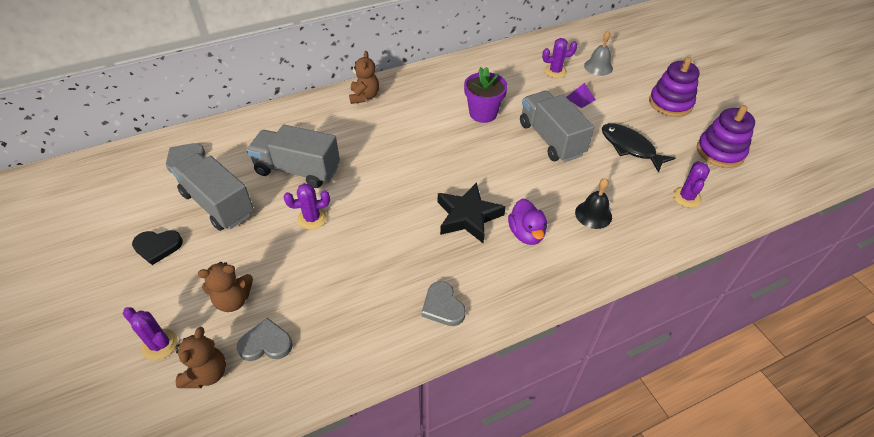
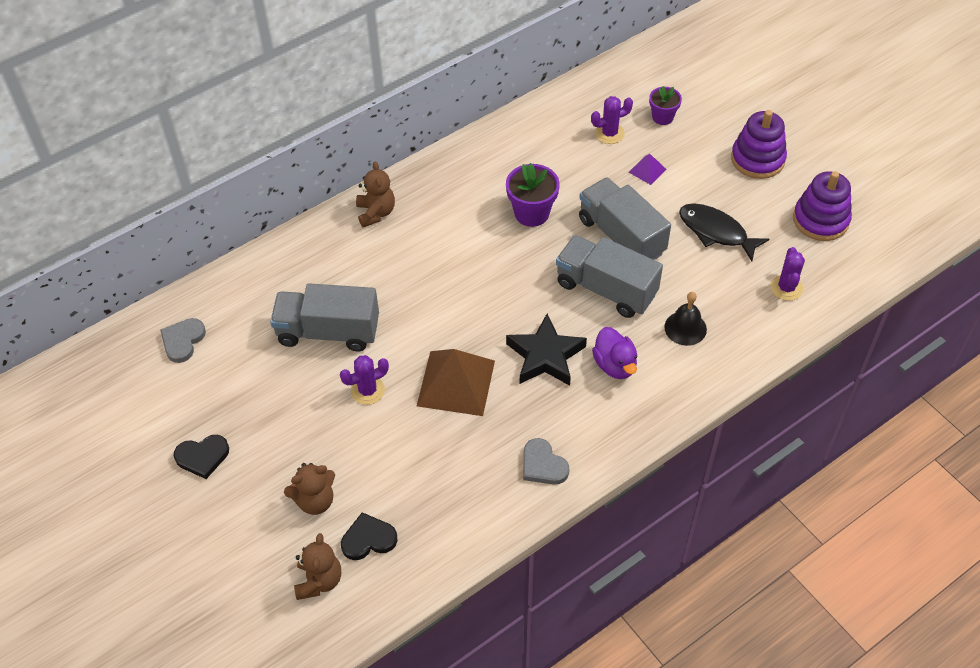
camera: 10 degrees left, 5 degrees up
purple cactus [123,307,178,360] -> none
grey truck [171,153,254,231] -> grey truck moved to [556,235,663,318]
grey heart [237,318,293,361] -> black heart [341,512,398,560]
grey bell [584,31,613,76] -> purple flower pot [649,86,682,125]
none -> brown pyramid [417,349,495,416]

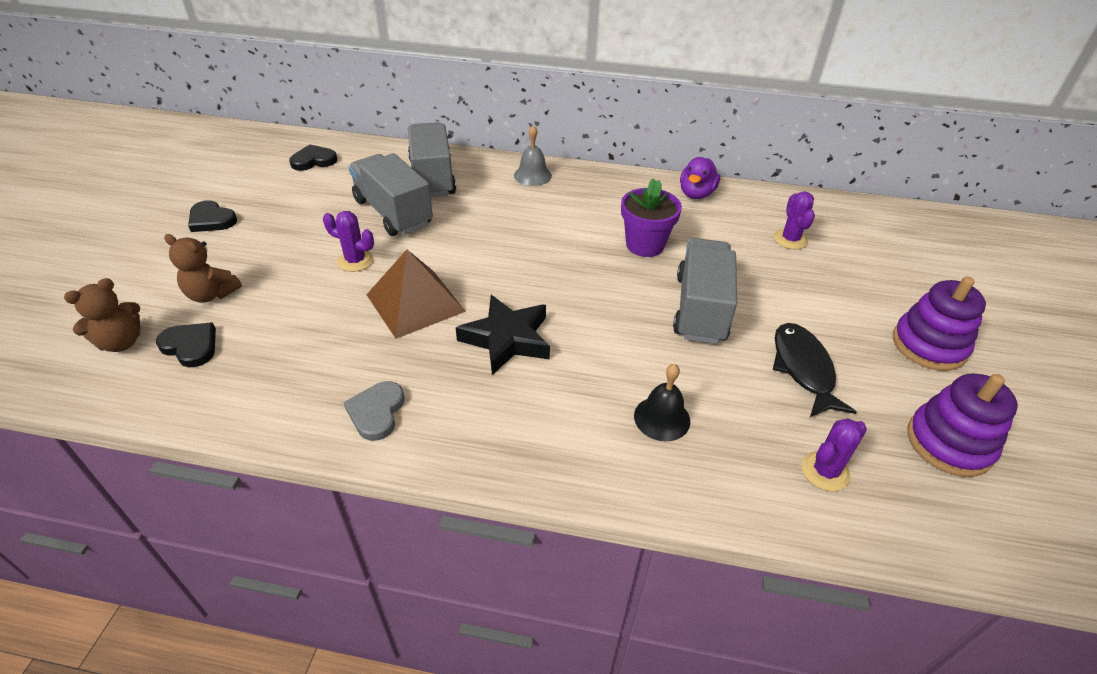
camera: 45 degrees right, 10 degrees down
grey heart [160,318,206,363] -> black heart [289,144,337,171]
brown teddy bear [356,161,395,227] -> grey bell [514,125,552,186]
grey truck [556,235,663,318] -> grey truck moved to [408,122,456,197]
purple cactus [591,96,633,144] -> purple cactus turned 60 degrees clockwise [774,191,815,249]
purple duck [592,327,637,379] -> purple duck moved to [680,157,720,199]
purple pyramid [629,154,666,185] -> none
purple flower pot [649,86,682,125] -> none

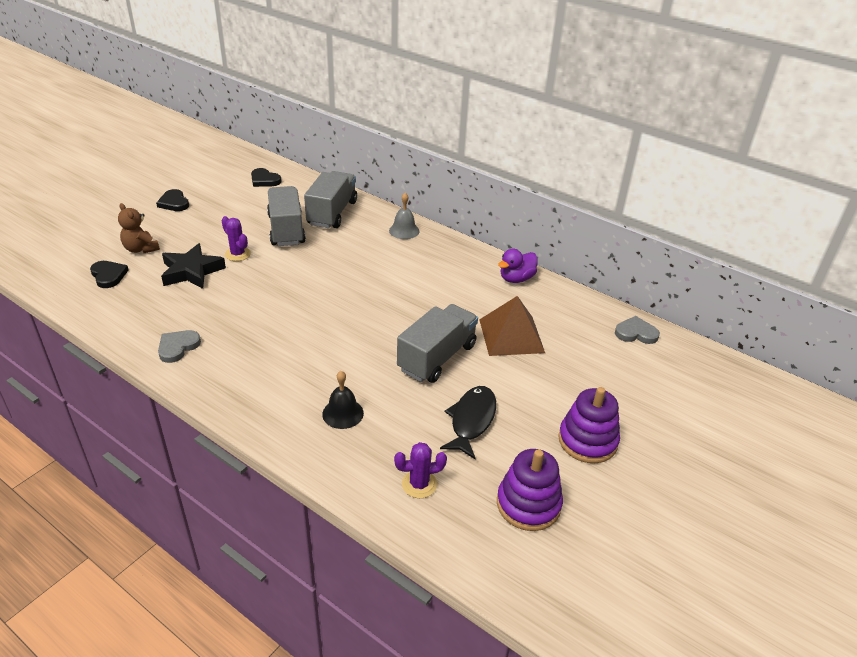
camera: 25 degrees right, 5 degrees down
brown teddy bear [64,278,141,352] -> none
black heart [289,144,337,171] -> black heart turned 150 degrees counterclockwise [251,168,282,187]
brown pyramid [366,250,466,339] -> brown pyramid moved to [479,296,545,356]
black star [456,295,550,375] -> black star moved to [161,243,226,289]
purple flower pot [621,178,682,257] -> none
purple cactus [774,191,815,249] -> none
none -> grey heart [615,316,660,344]

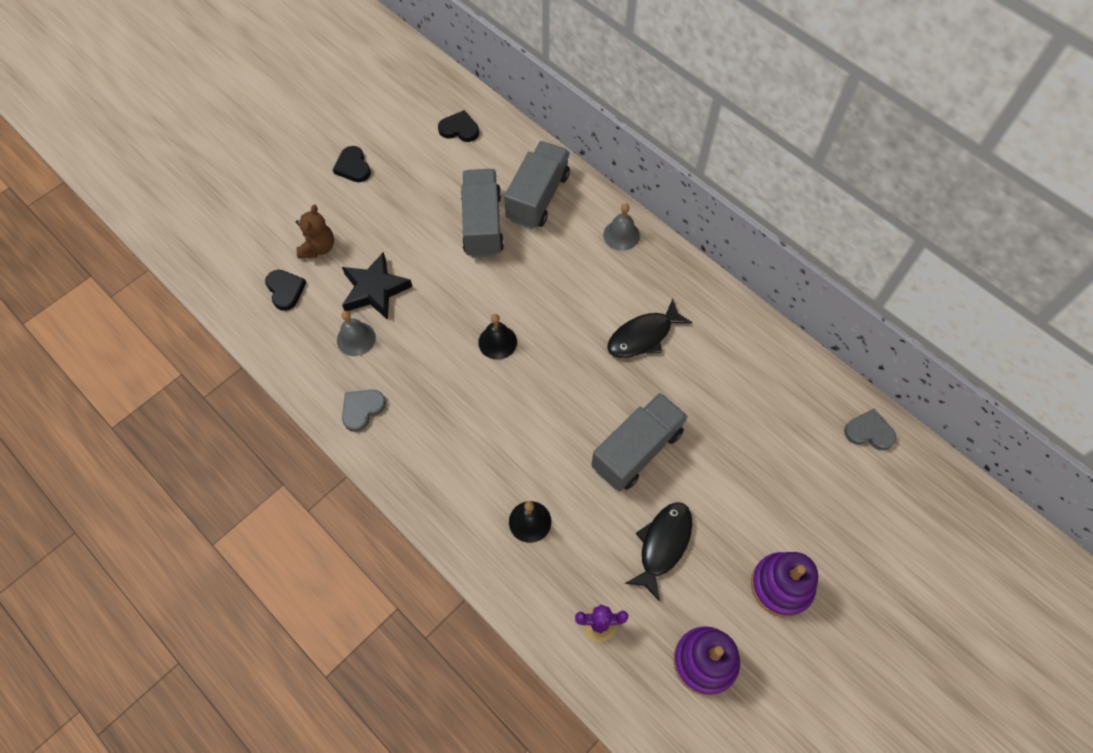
camera: 10 degrees right, 25 degrees up
brown teddy bear [118,203,160,253] -> brown teddy bear turned 135 degrees counterclockwise [296,205,334,258]
purple cactus [221,216,251,261] -> none
black heart [251,168,282,187] -> black heart turned 150 degrees clockwise [438,110,479,142]
brown pyramid [479,296,545,356] -> none
purple duck [498,249,538,283] -> none
none -> grey bell [337,311,376,356]
none -> black bell [478,314,517,360]
none -> black fish [607,299,692,358]

